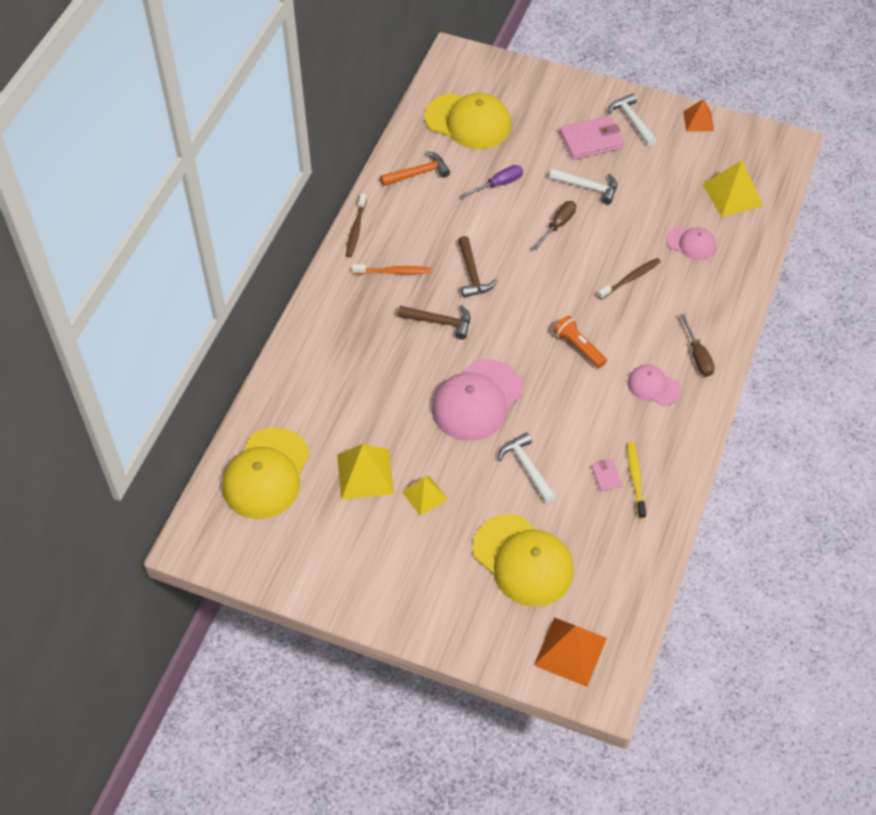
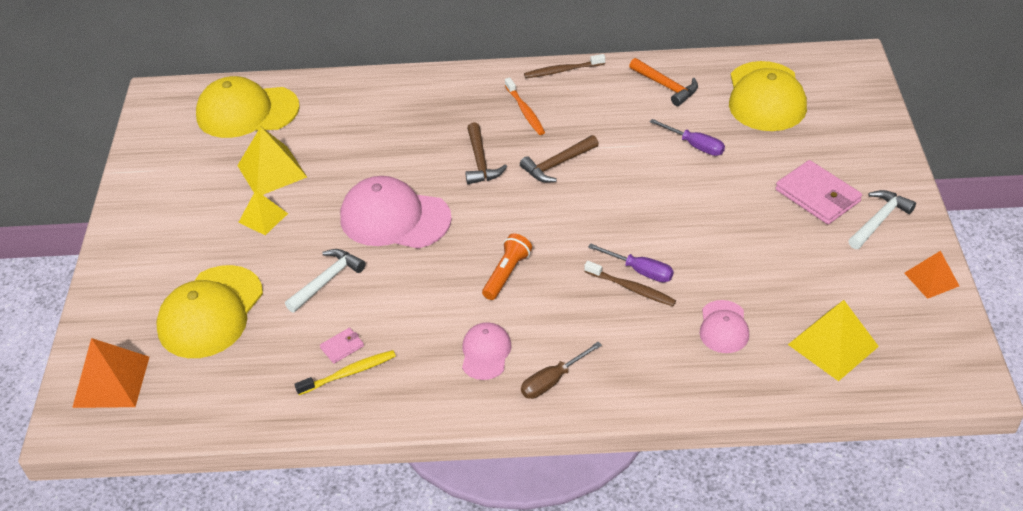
camera: 70 degrees right, 10 degrees down
brown screwdriver [533,201,576,250] -> none
white hammer [549,169,617,205] -> none
none -> purple screwdriver [588,243,674,283]

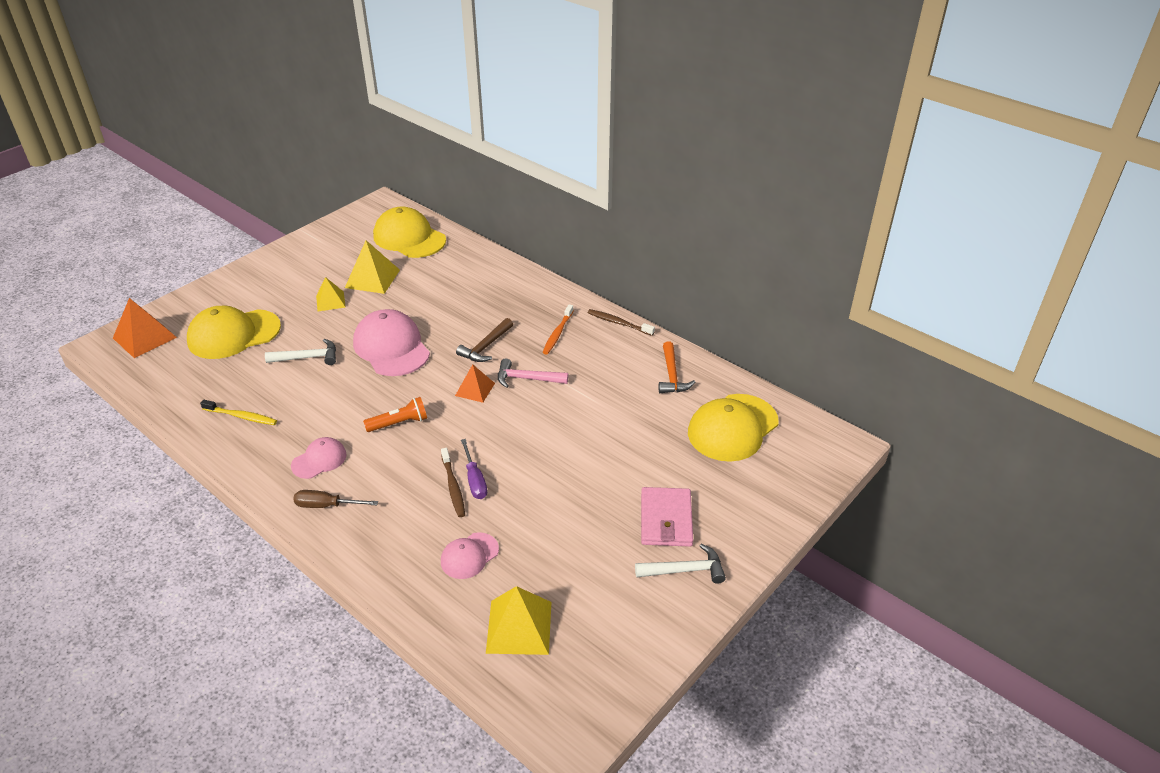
camera: 40 degrees right, 5 degrees down
pink wallet [320,328,364,364] -> none
brown hammer [520,135,599,183] -> pink hammer [498,359,568,388]
purple screwdriver [650,119,725,156] -> none
orange pyramid [904,251,959,299] -> orange pyramid moved to [455,364,495,403]

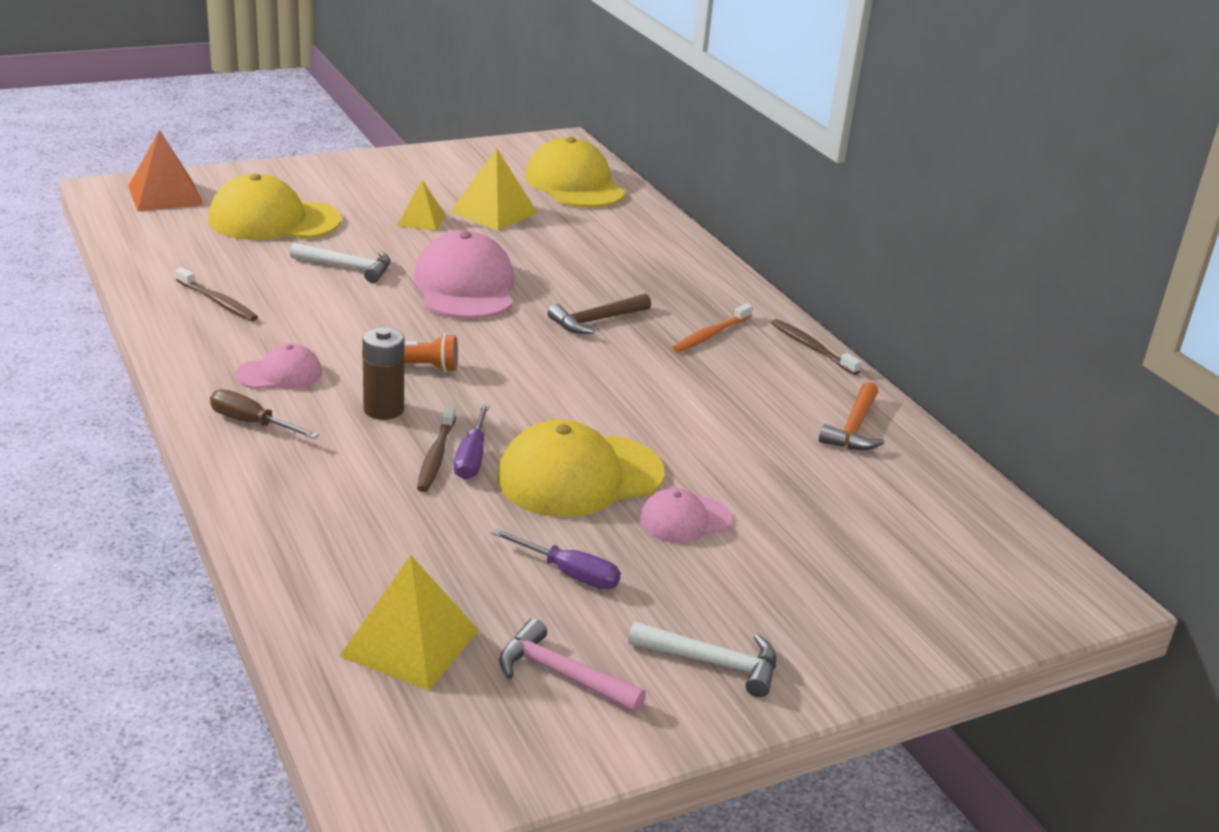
camera: 20 degrees right, 10 degrees down
yellow toothbrush [200,400,277,425] -> brown toothbrush [176,267,258,321]
pink cap [441,532,499,579] -> pink cap moved to [639,488,732,543]
orange pyramid [455,364,495,403] -> none
pink hammer [498,359,568,388] -> pink hammer moved to [499,618,646,713]
pink wallet [641,487,693,547] -> none
yellow cap [688,394,778,462] -> yellow cap moved to [497,419,664,517]
none -> brown battery [362,327,404,420]
none -> purple screwdriver [491,528,621,590]

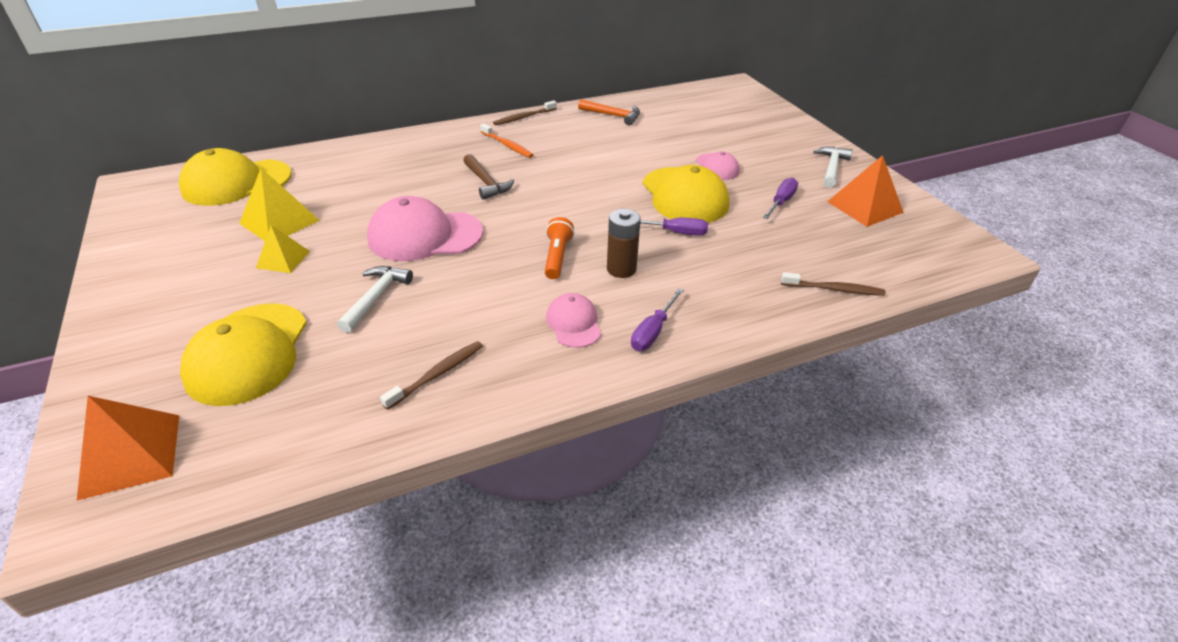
camera: 85 degrees left, 10 degrees up
brown screwdriver [210,389,319,439] -> purple screwdriver [631,288,684,351]
yellow pyramid [339,555,479,691] -> none
brown toothbrush [417,404,456,492] -> brown toothbrush moved to [781,272,886,296]
pink hammer [499,618,646,713] -> orange pyramid [827,155,904,227]

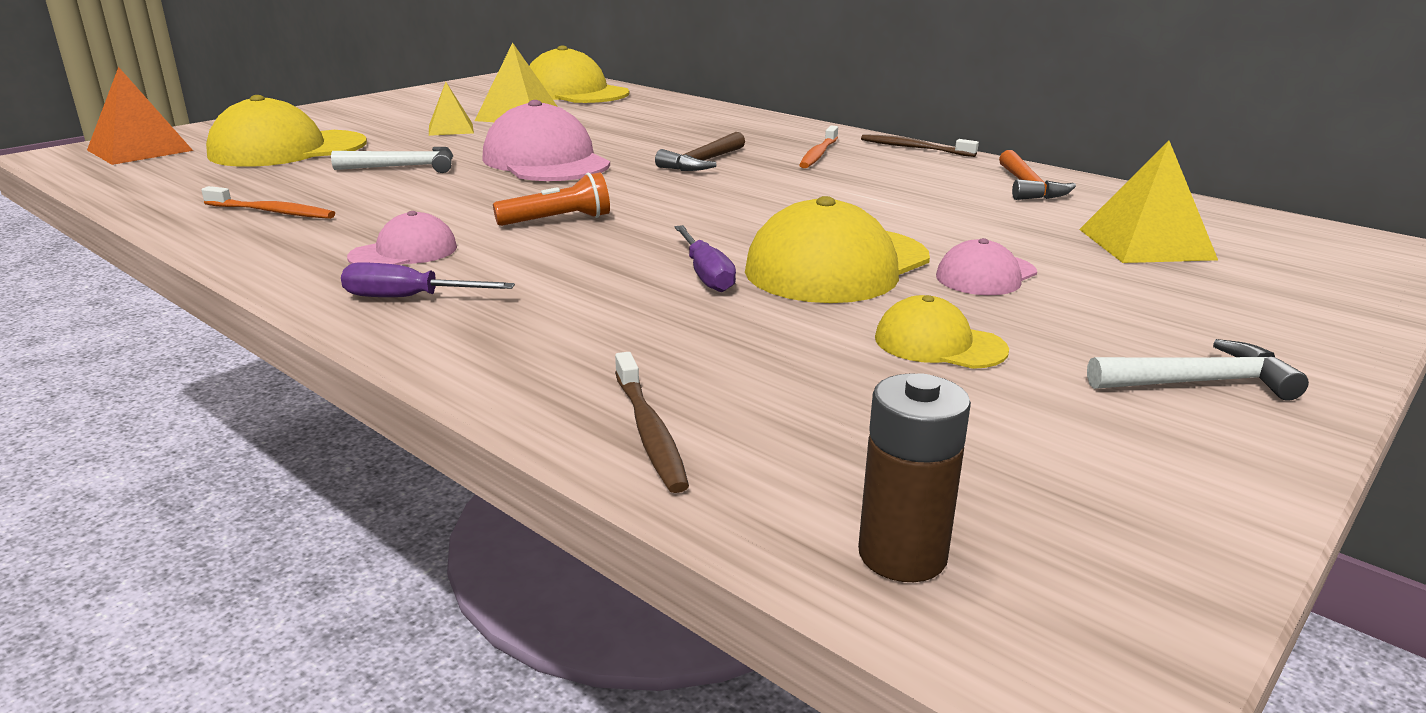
camera: 65 degrees right, 15 degrees down
brown toothbrush [380,341,483,410] -> orange toothbrush [201,186,335,219]
brown battery [607,209,641,278] -> brown battery moved to [858,373,971,582]
purple screwdriver [763,178,798,219] -> yellow cap [875,295,1009,369]
orange pyramid [827,155,904,227] -> none
none -> yellow pyramid [1079,140,1218,263]

